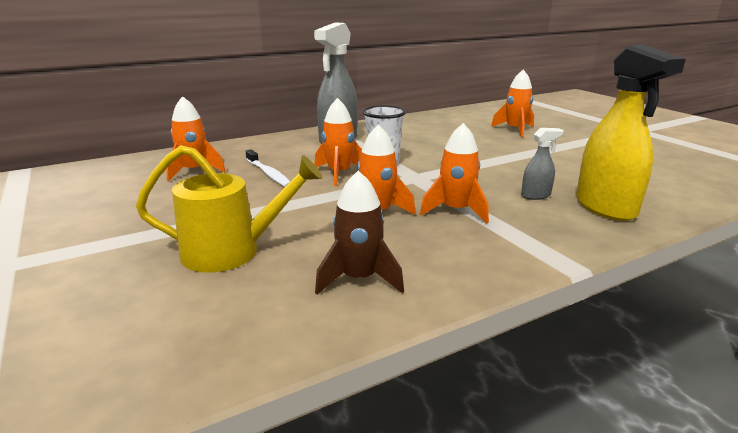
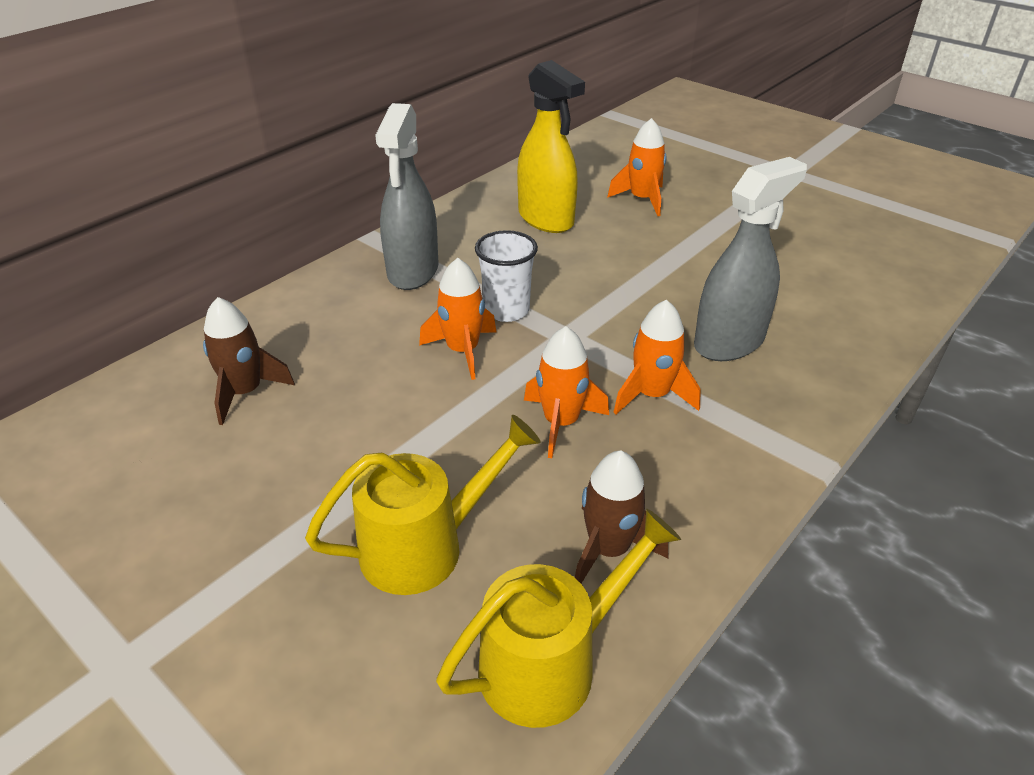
camera: 20 degrees left, 15 degrees up
orange rocket [166,96,226,181] -> brown rocket [203,297,295,425]
white toothbrush [246,149,290,187] -> none
grey spray bottle [521,128,564,200] -> grey spray bottle [694,157,807,361], size x2.12
yellow spray bottle [576,44,686,221] -> yellow spray bottle moved to [517,60,585,233]
none -> yellow watering can [436,509,681,728]

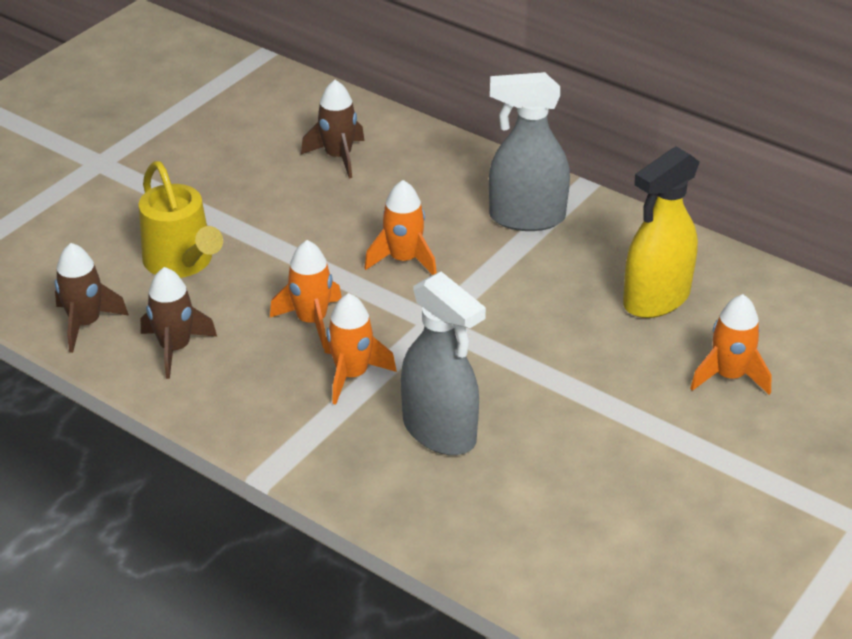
camera: 85 degrees right, 0 degrees up
yellow watering can [436,509,681,728] -> brown rocket [54,243,129,353]
white cup [475,230,538,322] -> none

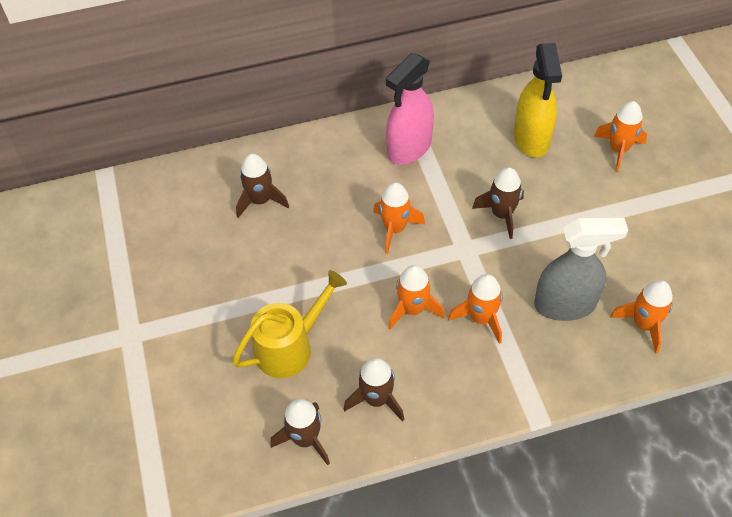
camera: 50 degrees left, 15 degrees up
yellow watering can [139,161,223,278] -> yellow watering can turned 45 degrees counterclockwise [232,270,347,378]
grey spray bottle [489,72,570,231] -> pink spray bottle [386,53,434,165]
none -> brown rocket [472,167,524,239]
none -> orange rocket [610,280,673,354]

